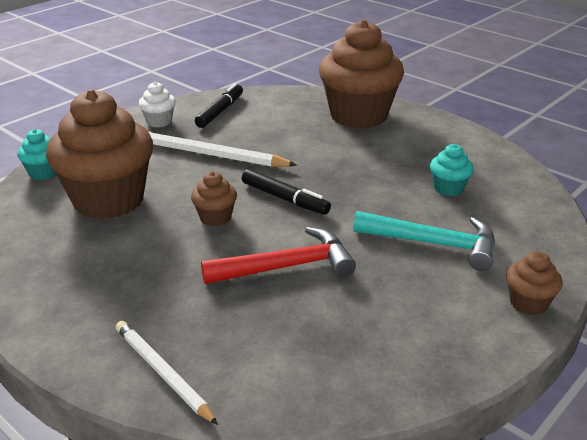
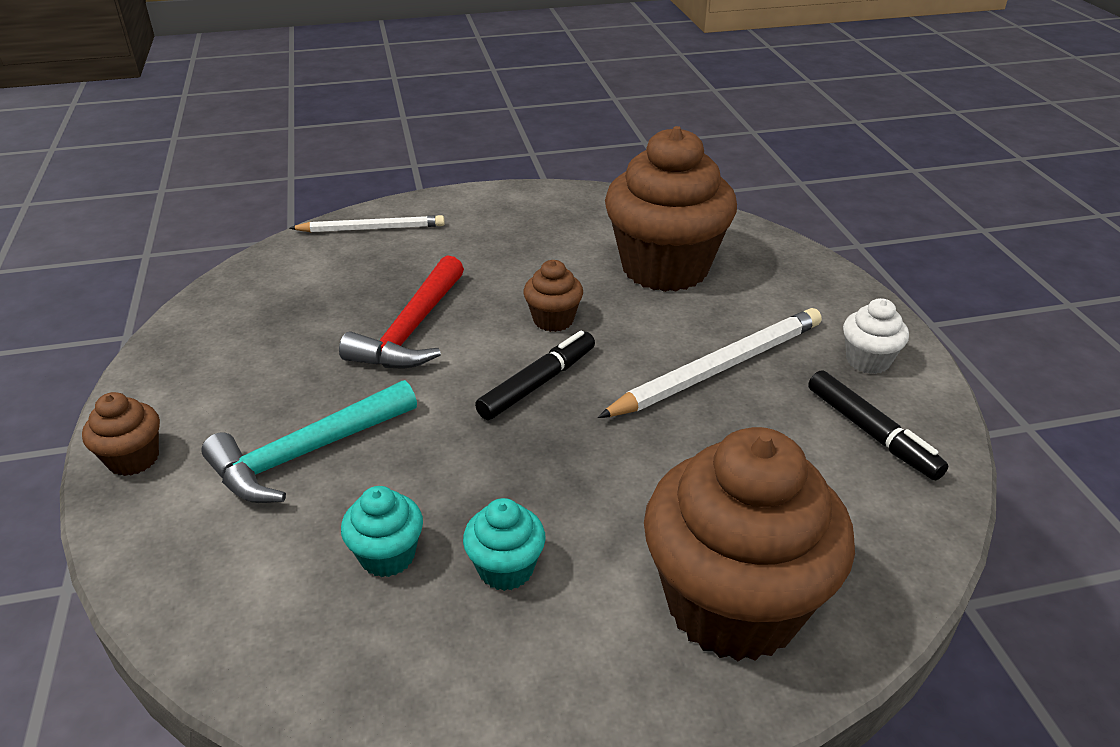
camera: 125 degrees right, 5 degrees up
turquoise cupcake [17,129,56,180] -> turquoise cupcake moved to [463,498,546,591]
black marker [242,169,331,215] -> black marker turned 150 degrees clockwise [475,331,595,420]

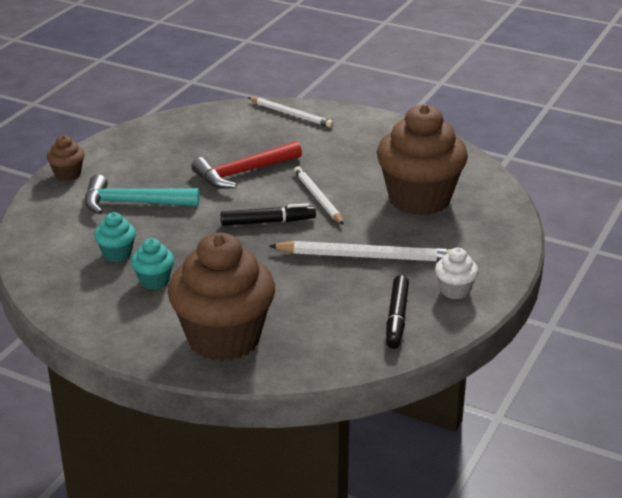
camera: 40 degrees right, 5 degrees down
brown cupcake [524,260,583,332] -> white pencil [294,166,344,225]

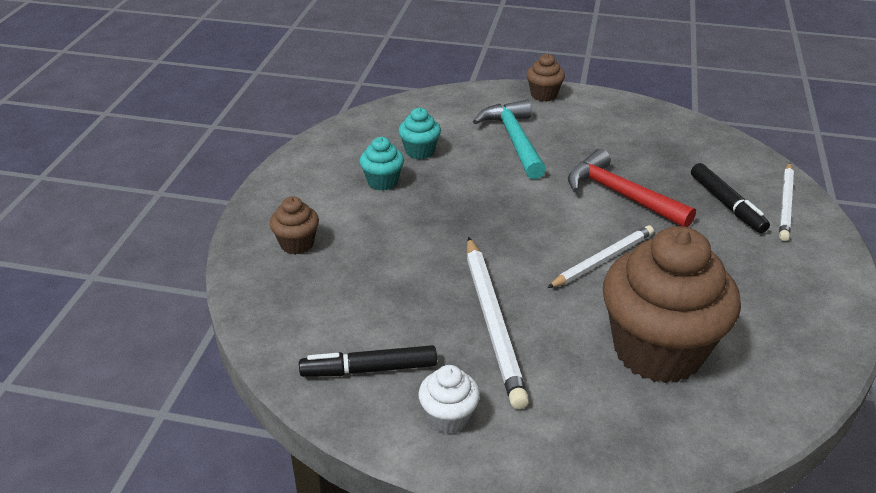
camera: 75 degrees right, 5 degrees up
brown cupcake [167,233,275,361] -> brown cupcake [270,197,319,255], size x0.43
black marker [221,203,316,226] -> black marker moved to [691,163,770,233]

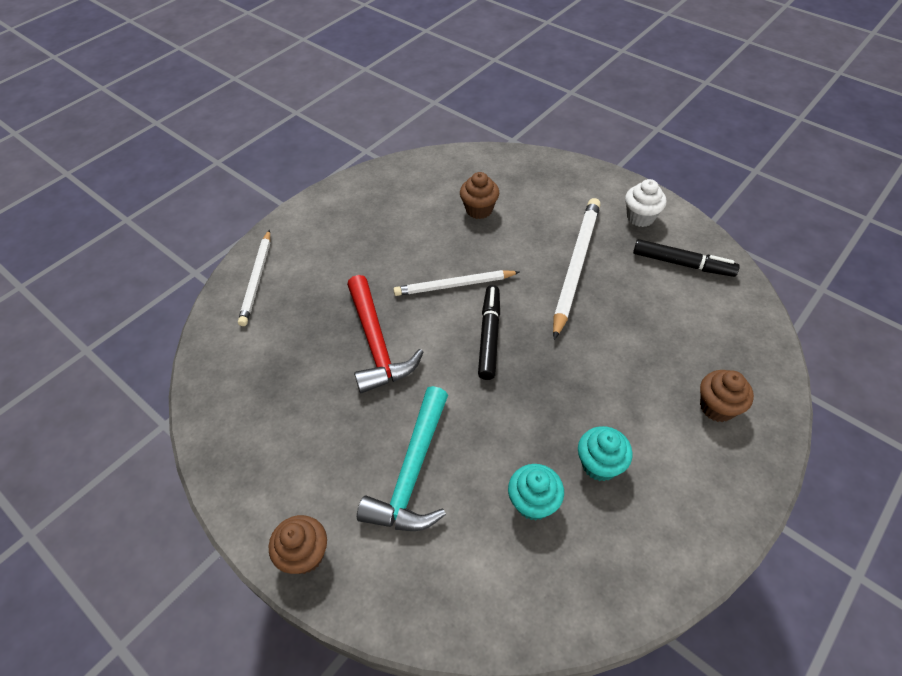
camera: 150 degrees left, 15 degrees up
brown cupcake [603,226,741,383] -> brown cupcake [460,172,499,219], size x0.43
black marker [691,163,770,233] -> black marker moved to [478,285,500,380]
white pencil [779,162,794,241] -> white pencil turned 135 degrees clockwise [238,230,270,326]

